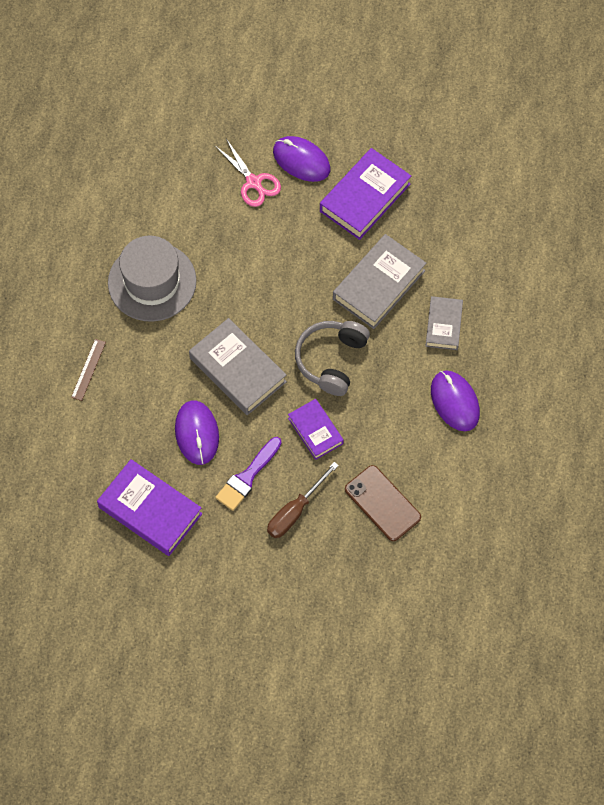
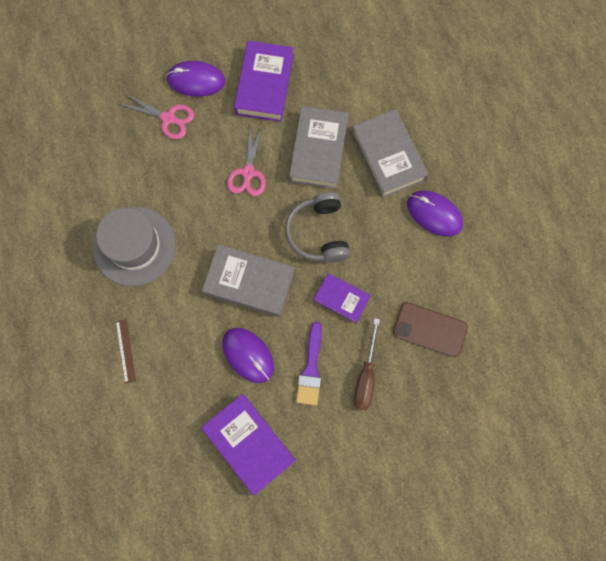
camera: 30 degrees left, 10 degrees up
purple book [97,459,202,556] -> purple book turned 45 degrees clockwise [201,394,296,496]
grey book [426,296,463,350] -> grey book [352,109,428,198], size x1.66
none -> pink scissors [227,124,266,196]

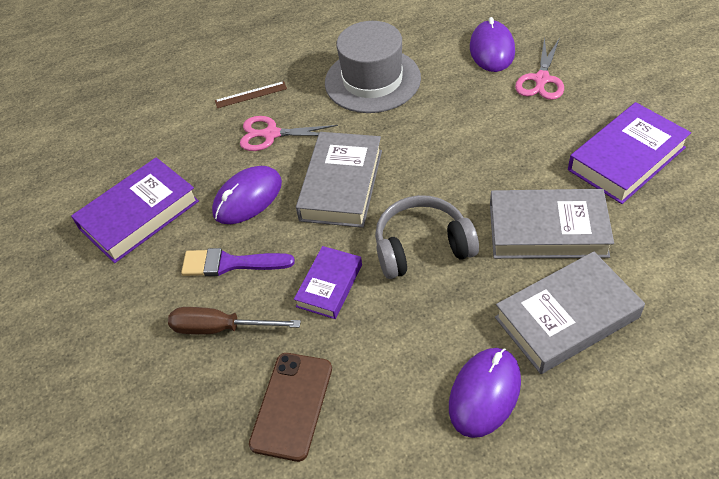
camera: 90 degrees right, 25 degrees down
purple mouse [166,61,225,97] -> purple mouse moved to [470,17,515,72]
pink scissors [227,124,266,196] -> pink scissors moved to [240,116,338,151]
purple book [234,41,294,122] -> purple book turned 45 degrees counterclockwise [568,102,691,204]

